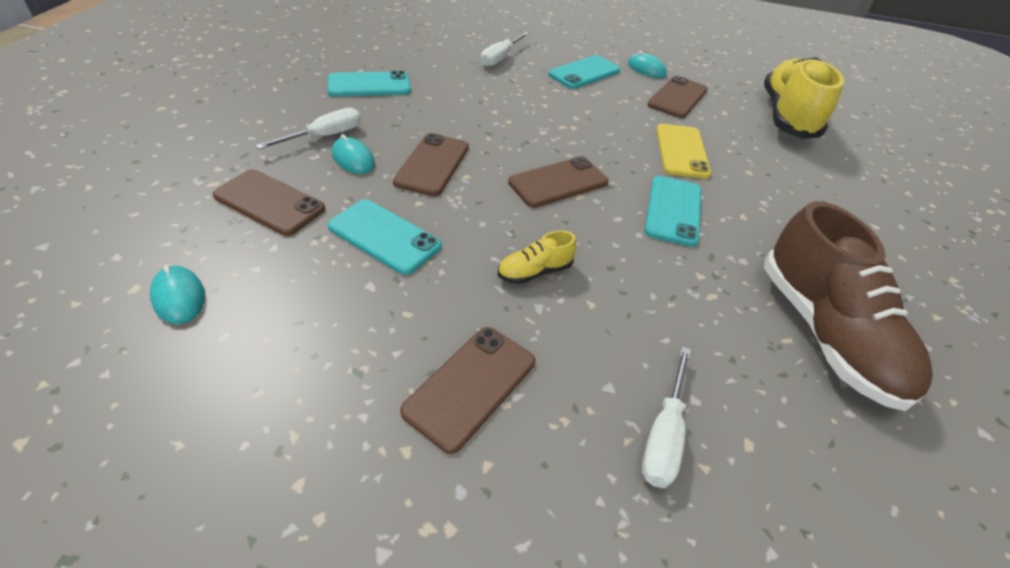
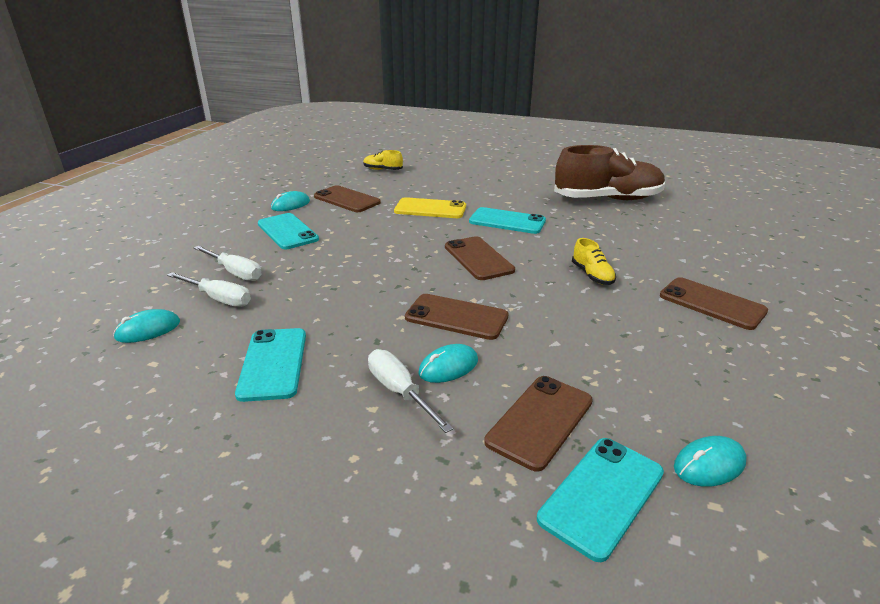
camera: 80 degrees left, 15 degrees down
turquoise phone [328,199,442,275] -> turquoise phone moved to [537,438,664,562]
white screwdriver [642,346,691,488] -> white screwdriver moved to [167,272,251,307]
yellow shoe [764,57,844,139] -> yellow shoe [363,150,403,170], size x0.43
none -> turquoise mouse [113,309,180,343]

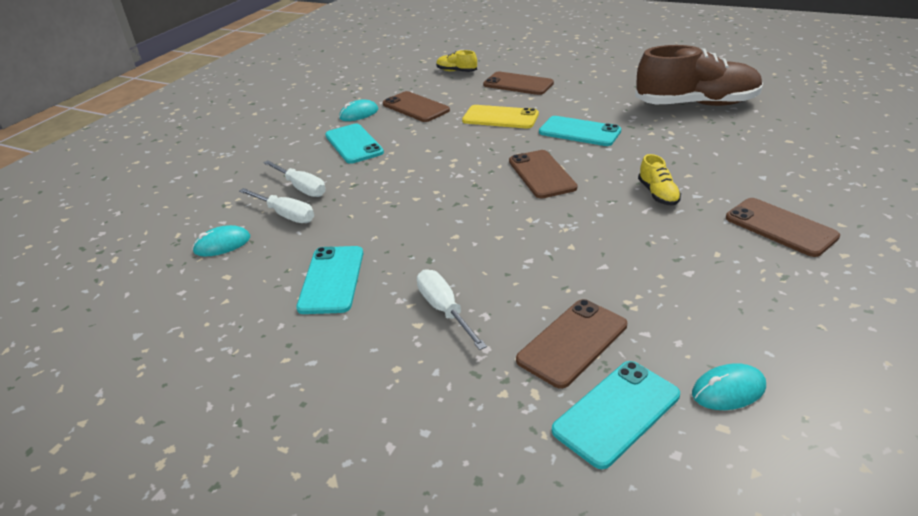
camera: 10 degrees right, 5 degrees up
brown phone [405,294,509,340] -> brown phone moved to [483,72,554,95]
turquoise mouse [419,344,478,383] -> none

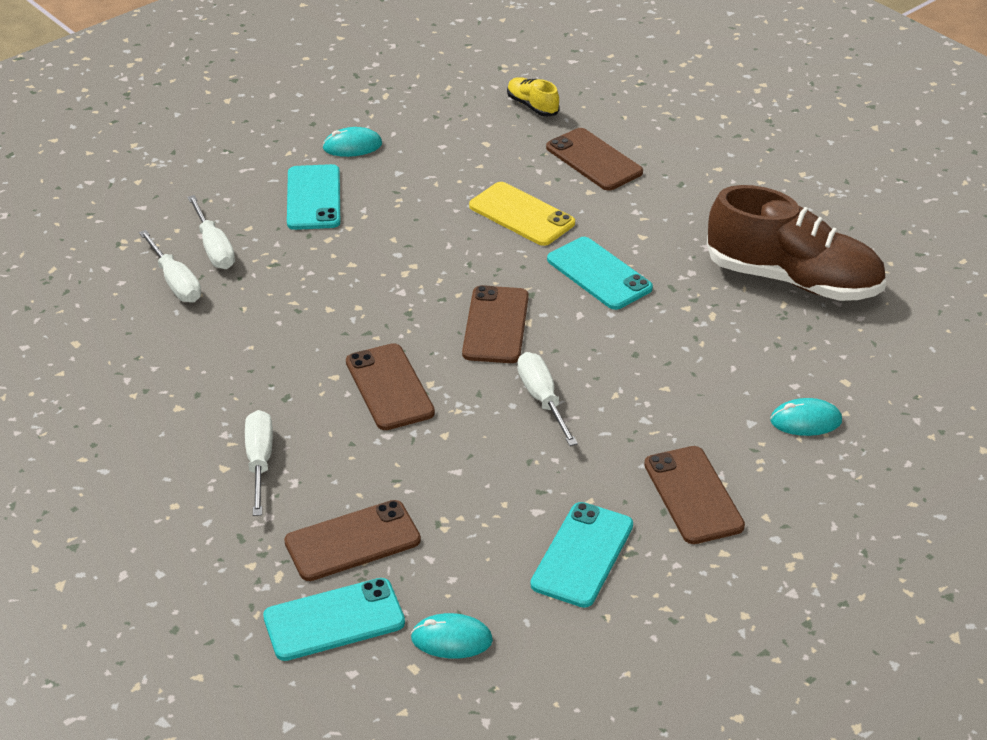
camera: 20 degrees right, 5 degrees up
turquoise mouse [192,225,250,256] -> turquoise mouse moved to [770,398,842,436]
turquoise phone [296,246,363,314] -> turquoise phone moved to [530,502,633,608]
brown phone [383,91,450,122] -> brown phone moved to [346,343,435,430]
yellow shoe [638,154,681,206] -> none
none -> white screwdriver [517,352,578,446]

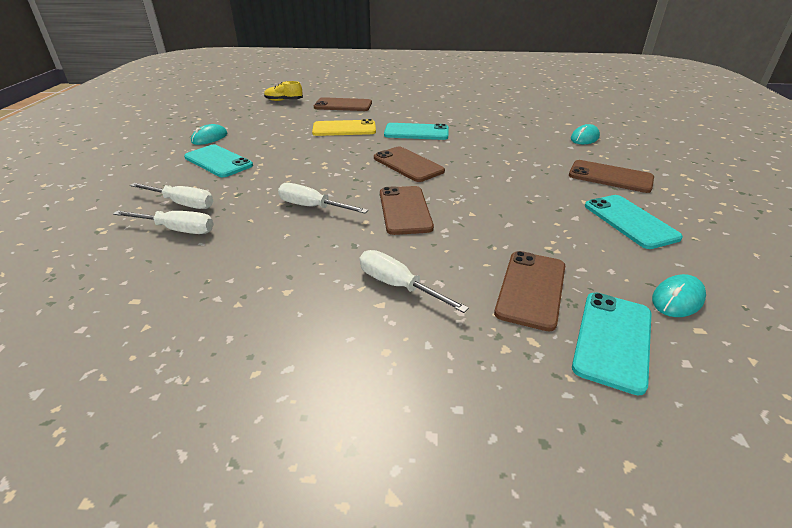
camera: 45 degrees left, 5 degrees down
brown phone [346,343,435,430] -> brown phone turned 60 degrees clockwise [380,186,434,235]
white screwdriver [517,352,578,446] -> white screwdriver moved to [278,183,368,213]
brown shoe [707,185,886,301] -> none

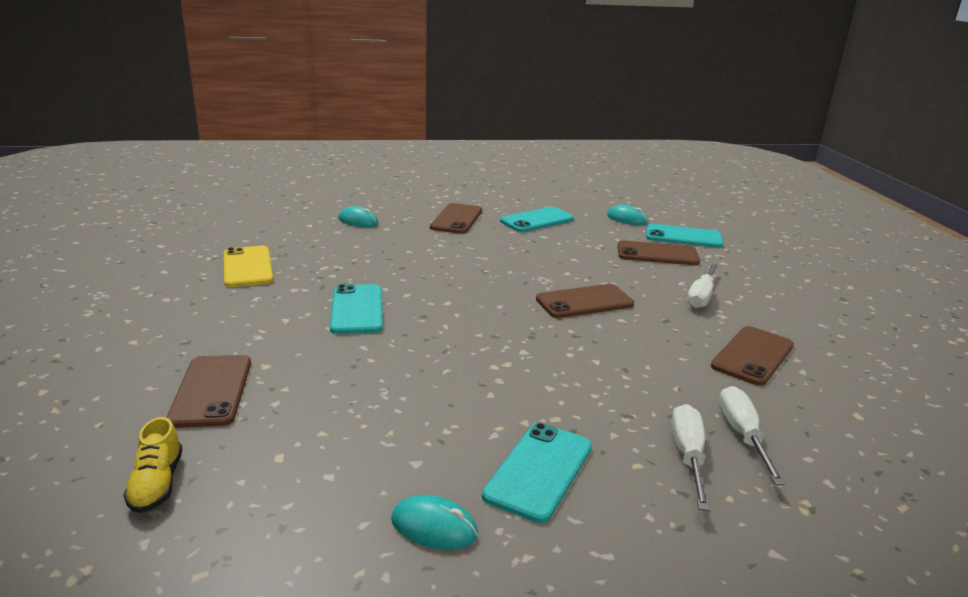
camera: 105 degrees left, 10 degrees down
white screwdriver [278,183,368,213] -> none
yellow phone [312,119,376,136] -> yellow phone moved to [224,246,273,287]
brown phone [374,147,445,182] -> brown phone moved to [711,326,794,386]

